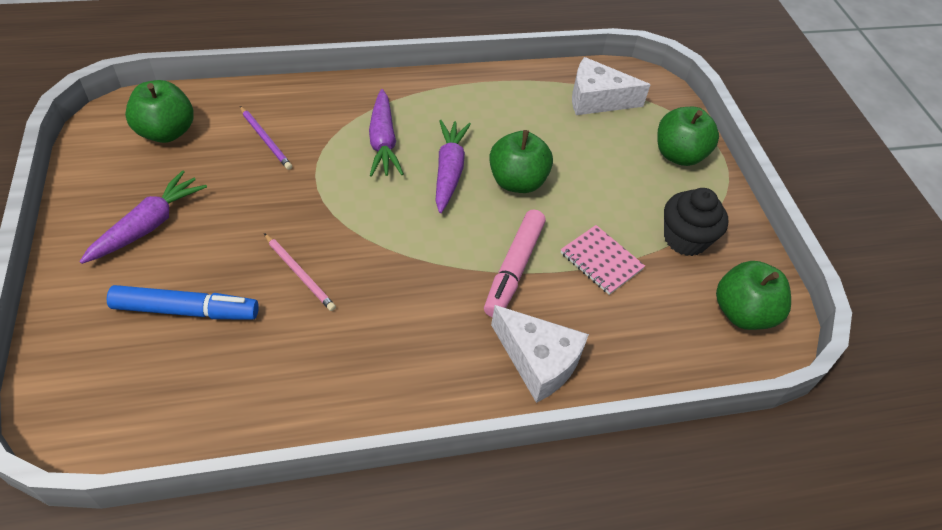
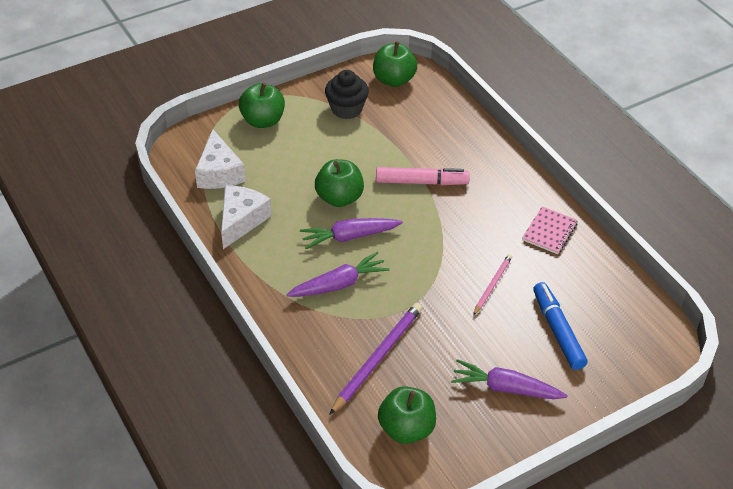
camera: 105 degrees left, 5 degrees down
purple pencil [240,106,292,170] -> purple pencil [329,303,422,415], size x1.72
white cheese [491,305,589,403] -> white cheese moved to [221,185,272,249]
pink notebook [561,225,645,295] -> pink notebook moved to [522,206,578,254]

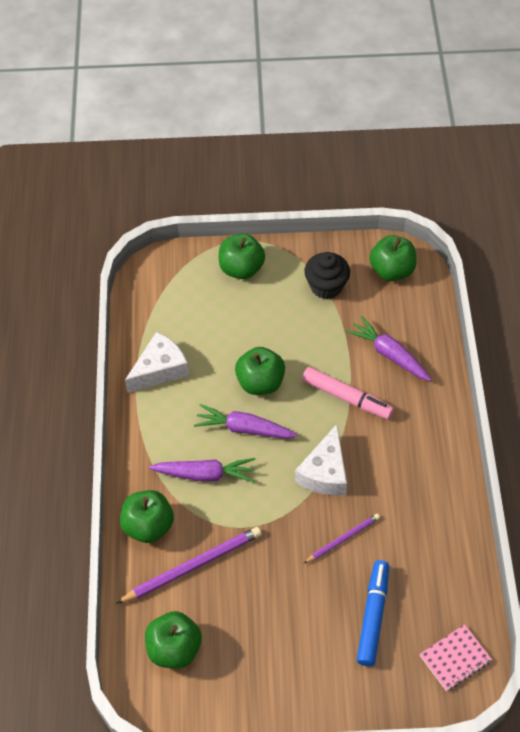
camera: 30 degrees right, 10 degrees up
white cheese [195,130,246,189] -> white cheese moved to [295,424,347,496]
purple carrot [451,359,567,399] -> purple carrot moved to [346,316,432,381]
pink pencil [473,254,512,316] -> purple pencil [304,514,380,563]
pink notebook [522,206,578,254] -> pink notebook moved to [420,624,492,691]
none -> green apple [120,490,174,543]

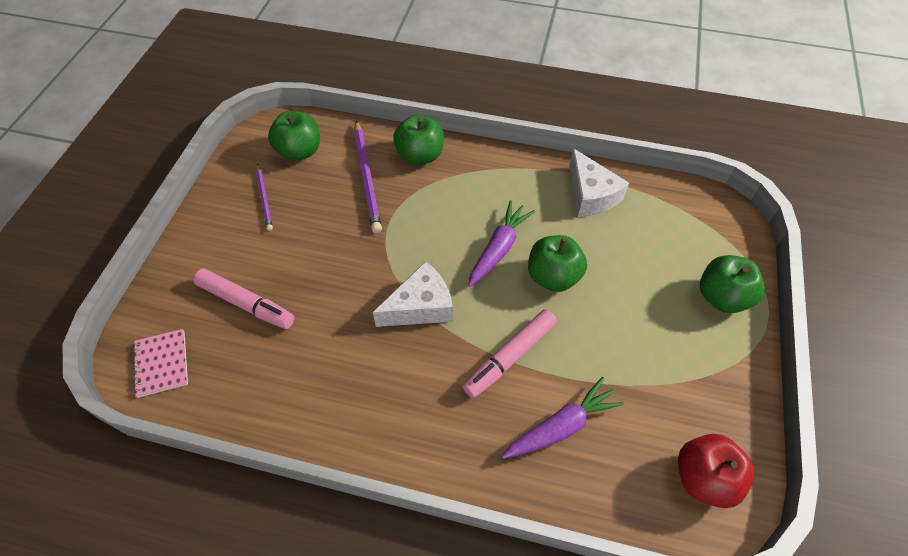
camera: 105 degrees right, 0 degrees up
purple carrot [149,458,255,482] -> none
white cheese [295,424,347,496] -> white cheese turned 120 degrees clockwise [373,261,453,327]
black cupcake [304,252,350,299] -> none
purple pencil [304,514,380,563] -> purple pencil moved to [256,163,273,231]
blue marker [357,560,389,666] -> pink marker [193,269,294,329]
green apple [369,235,417,281] -> red apple [678,434,754,508]

